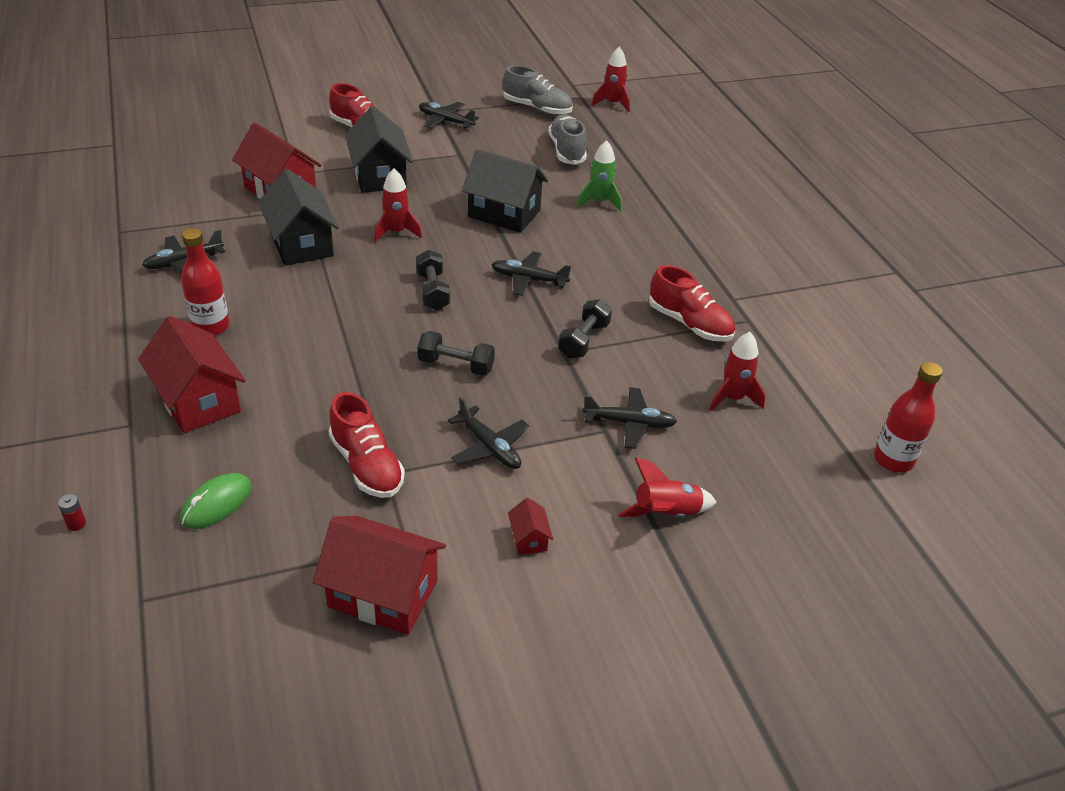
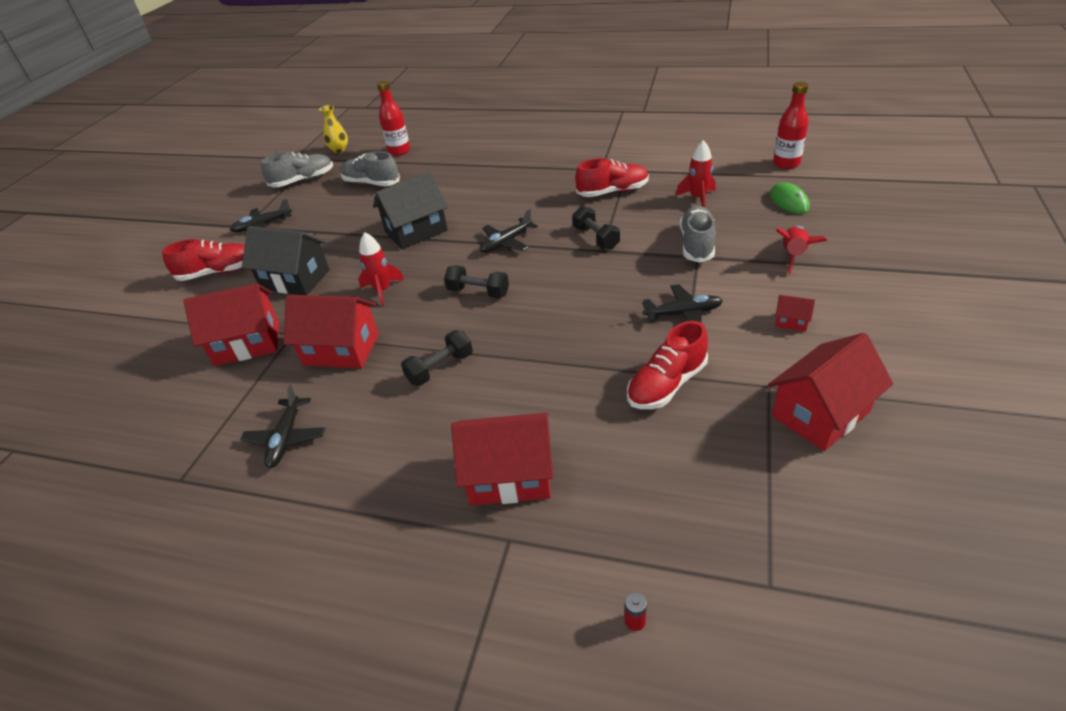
camera: 50 degrees left, 0 degrees up
green mouse [180,473,252,529] -> green mouse moved to [770,182,810,214]
red bottle [181,228,230,336] -> red bottle moved to [377,81,410,156]
black house [258,169,339,266] -> red house [284,295,379,368]
red shoe [329,392,405,498] -> red shoe turned 135 degrees clockwise [627,321,708,409]
black dumbbell [417,331,495,376] -> black dumbbell moved to [401,330,473,386]
green rocket [577,140,622,211] -> none
black plane [583,387,677,449] -> grey shoe [680,206,716,263]
red rocket [592,47,630,112] -> yellow vase [319,105,348,153]

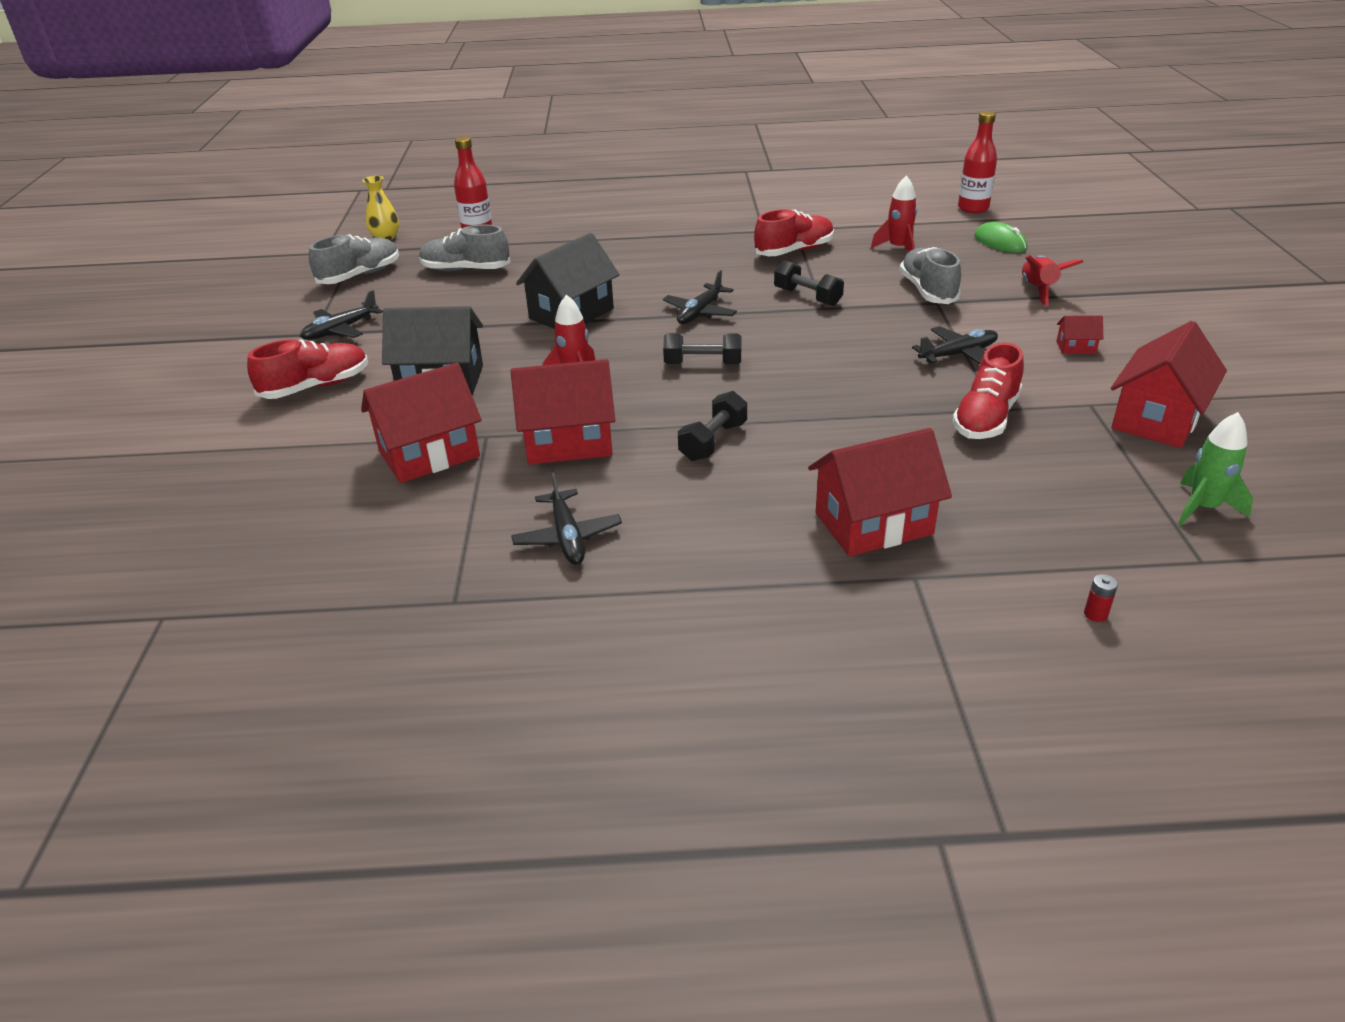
camera: 20 degrees left, 5 degrees down
none -> green rocket [1178,412,1253,525]

